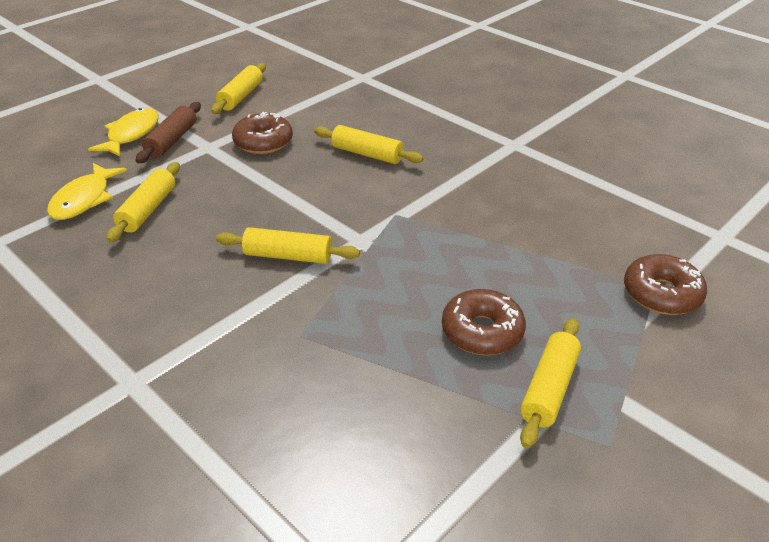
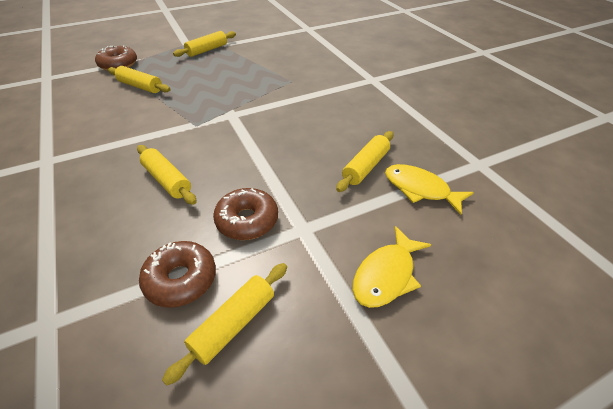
camera: 160 degrees left, 5 degrees up
yellow fish [47,163,127,220] -> yellow fish turned 90 degrees counterclockwise [385,164,474,215]
brown rolling pin [135,102,201,164] -> none
yellow rolling pin [216,227,360,264] -> yellow rolling pin moved to [108,66,171,93]
brown donut [442,289,526,355] -> brown donut moved to [139,241,216,308]

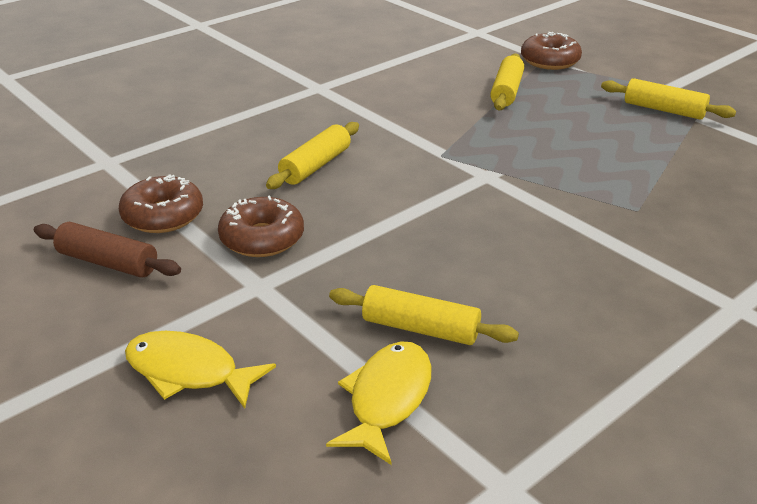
camera: 75 degrees right, 10 degrees down
yellow rolling pin [162,263,287,385] -> brown rolling pin [34,222,181,278]

